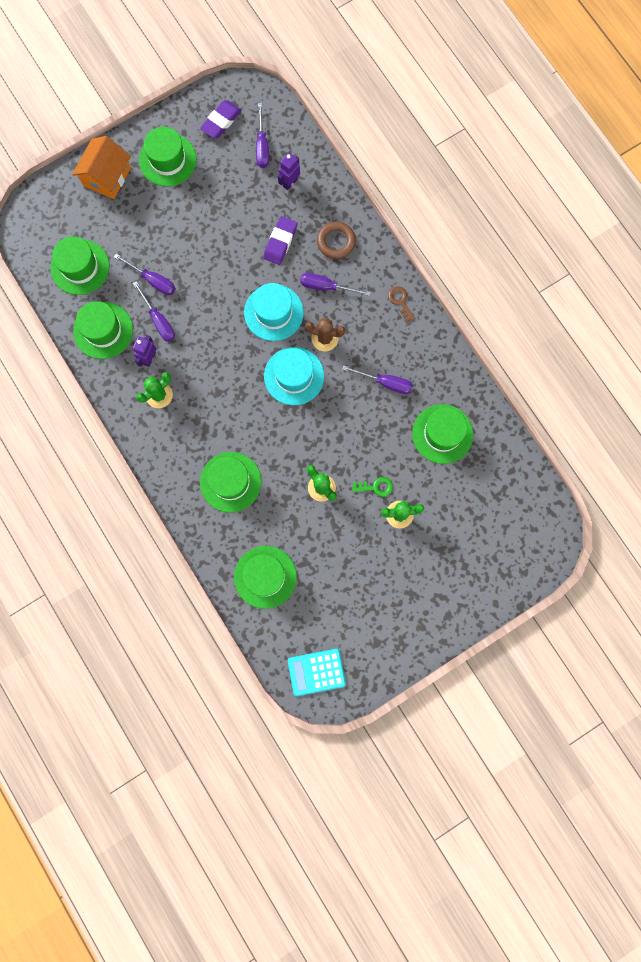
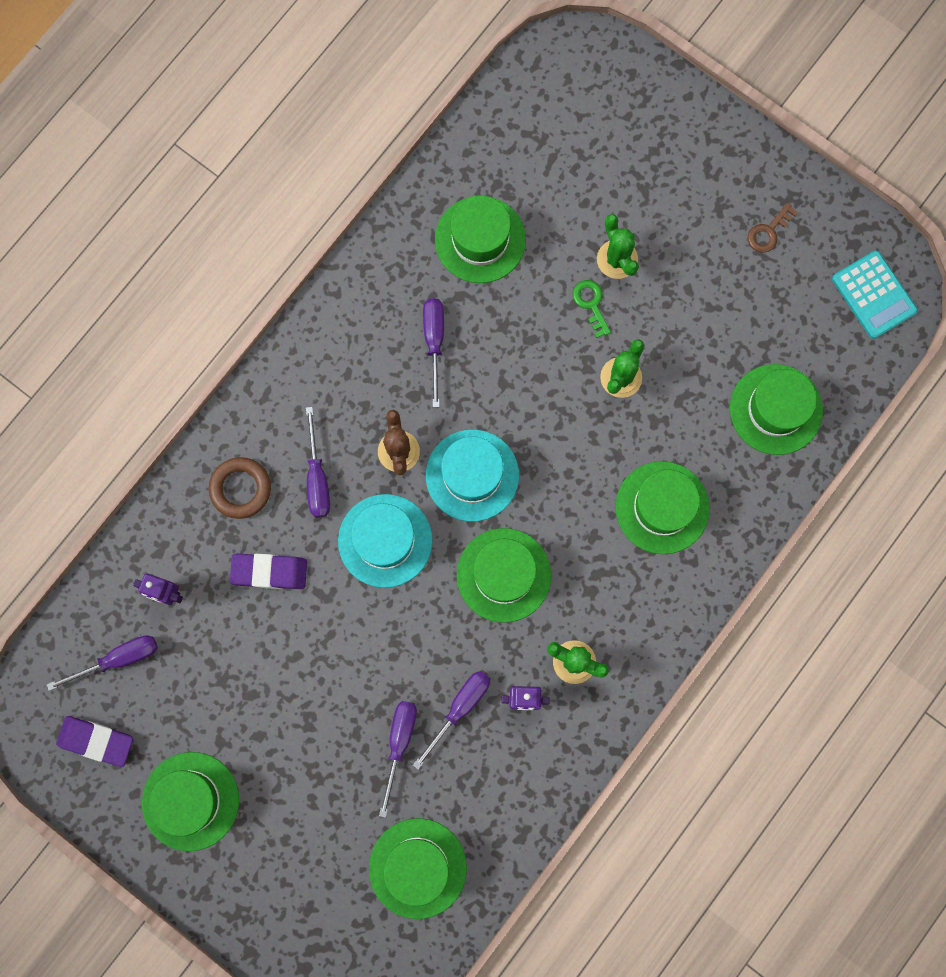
camera: 110 degrees left, 0 degrees up
orange house [72,136,131,199] -> none
green hat [73,301,133,359] -> green hat moved to [457,528,551,623]
brown key [388,286,415,323] -> brown key moved to [748,203,798,253]

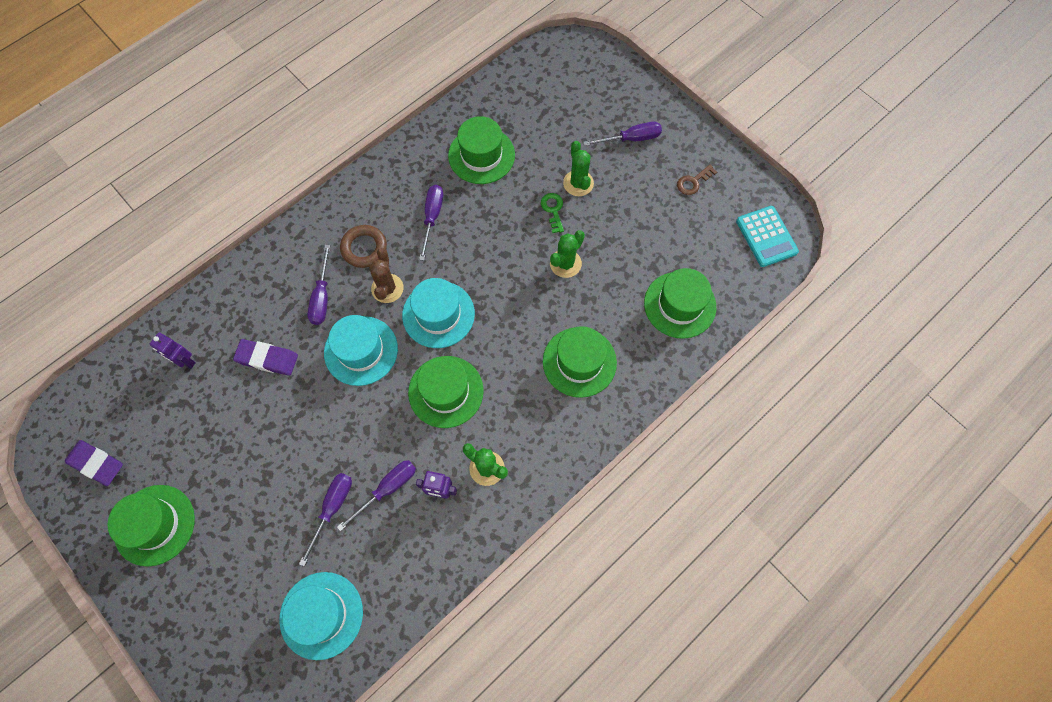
camera: 10 degrees right, 10 degrees down
purple screwdriver [47,635,158,691] -> purple screwdriver moved to [583,122,662,146]
brown ring [209,457,271,519] -> brown ring moved to [340,225,387,268]
green hat [369,818,467,919] -> turquoise hat [279,572,363,660]

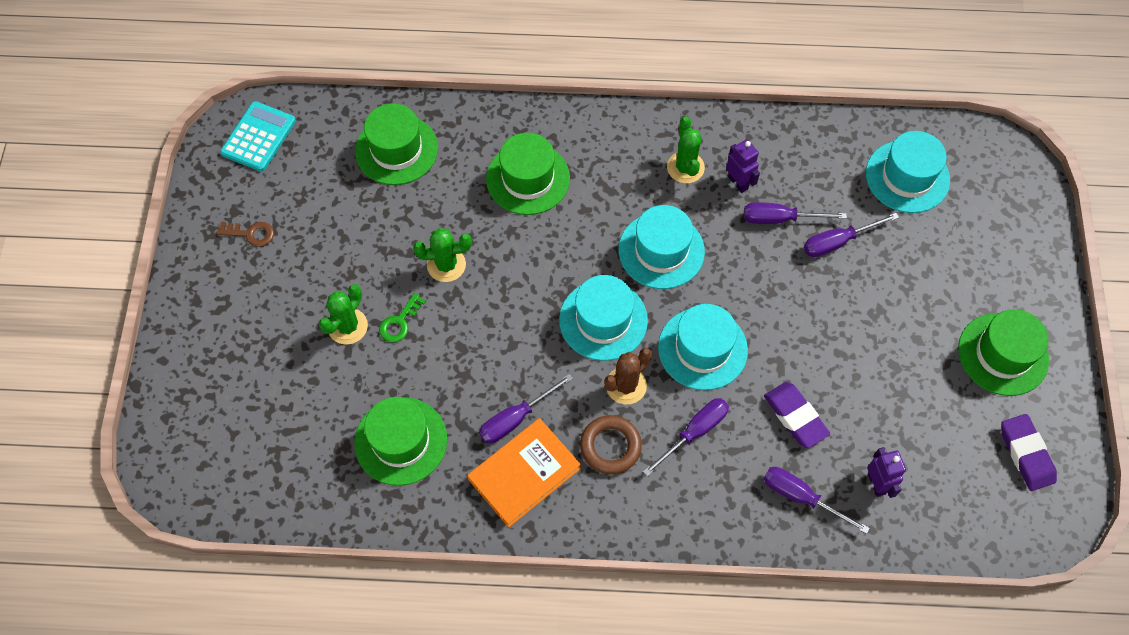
camera: 135 degrees left, 5 degrees down
green hat [408,356,484,428] -> turquoise hat [619,205,705,289]
purple screwdriver [583,122,662,146] -> purple screwdriver moved to [763,467,870,534]
none -> orange book [467,418,581,527]

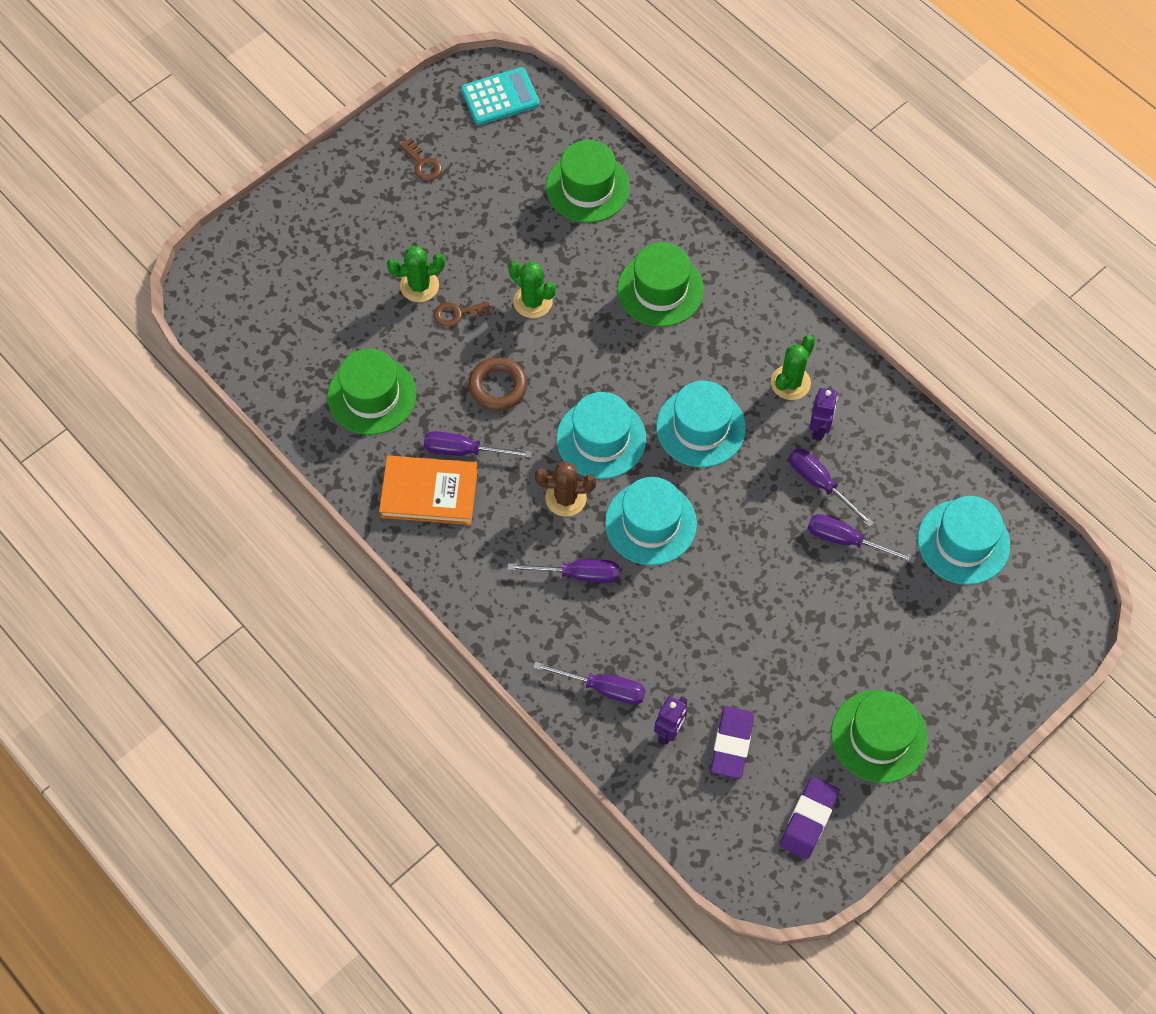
camera: 45 degrees right, 0 degrees up
green key [379,293,426,342] -> brown key [434,302,491,327]
brown ring [580,415,642,474] -> brown ring moved to [468,357,527,411]
purple screwdriver [763,467,870,534] -> purple screwdriver turned 120 degrees clockwise [533,662,646,705]
purple eraser [764,382,830,448] -> purple eraser moved to [710,706,754,779]

